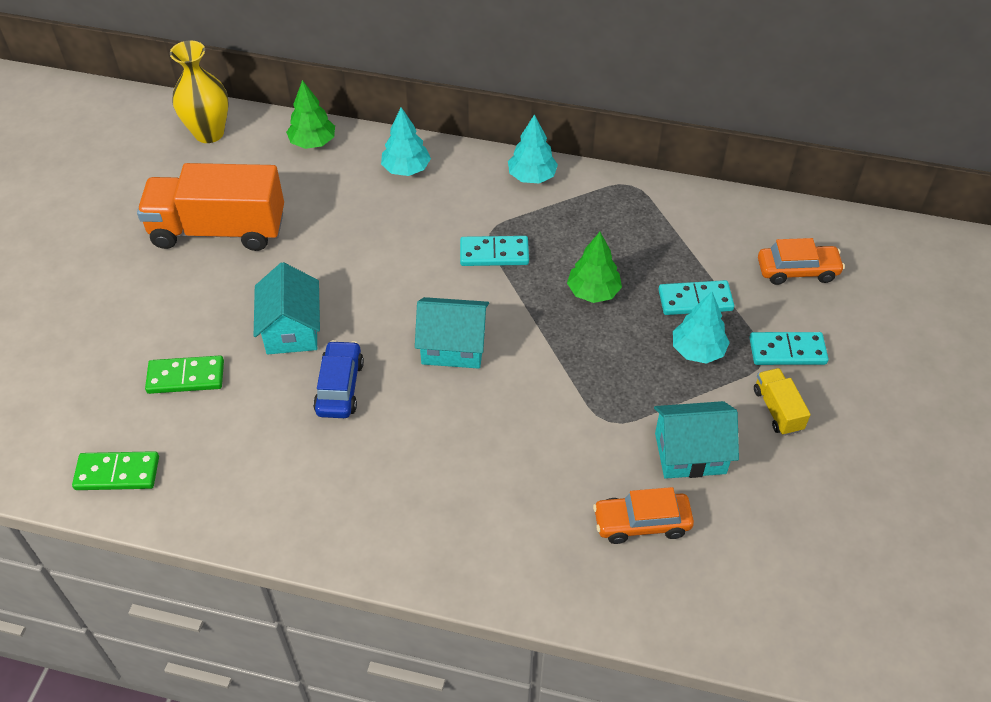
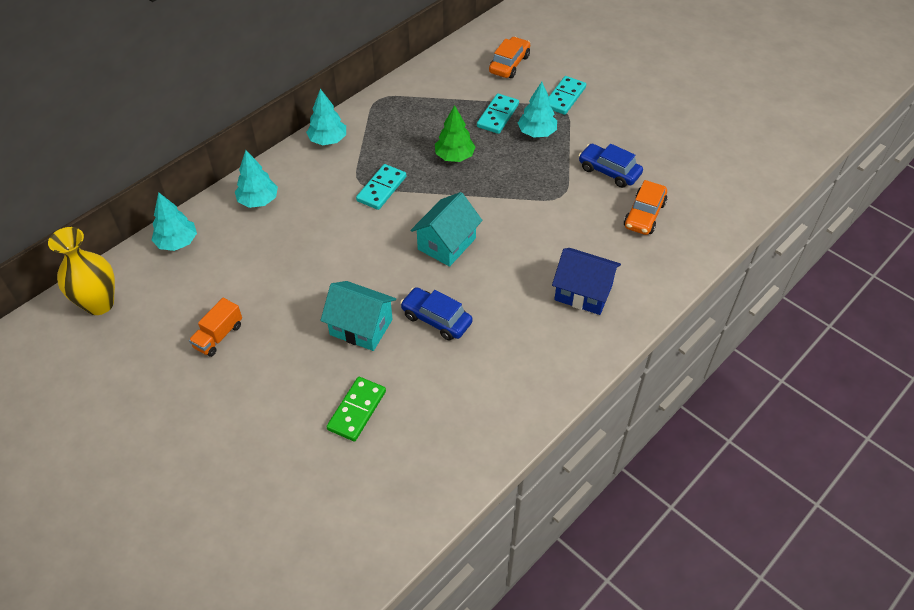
camera: 60 degrees left, 0 degrees up
green domino [72,451,159,490] -> none
orange truck [137,163,284,251] -> orange truck [189,298,242,357], size x0.45
green tree [286,80,335,149] -> turquoise tree [152,192,197,251]
turquoise house [654,401,739,479] -> blue car [578,144,643,188]
yellow truck [754,368,811,436] -> none
none -> blue house [552,248,621,315]

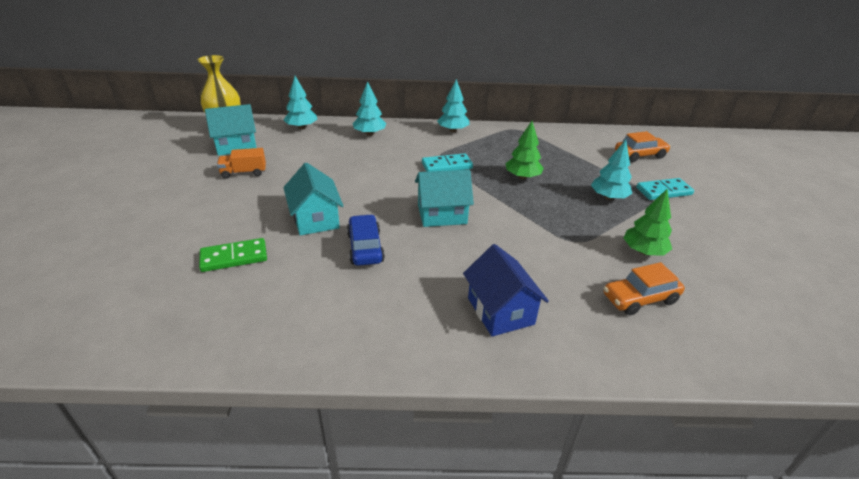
camera: 45 degrees right, 15 degrees down
turquoise domino [477,93,519,134] -> none
blue car [578,144,643,188] -> green tree [623,189,672,256]
none -> turquoise house [205,104,257,156]

